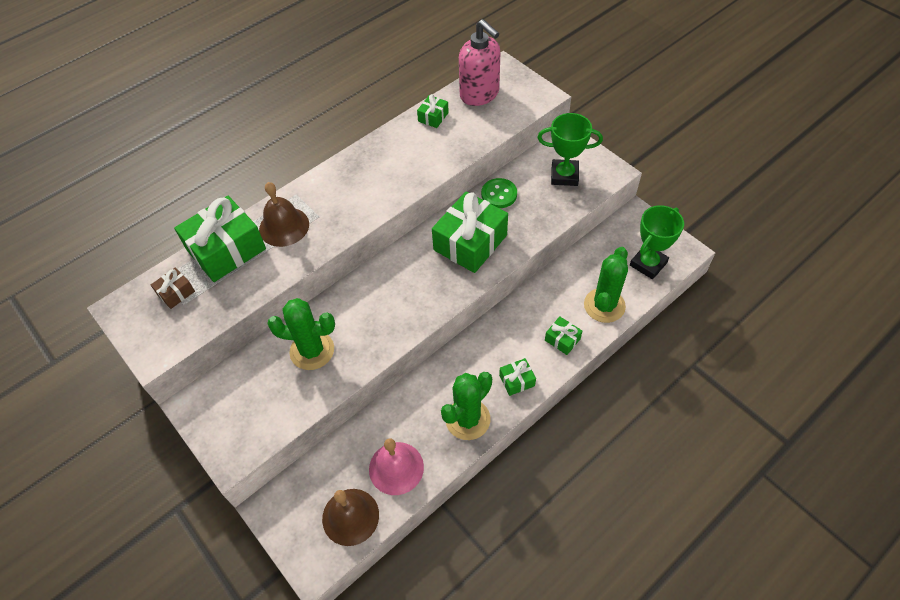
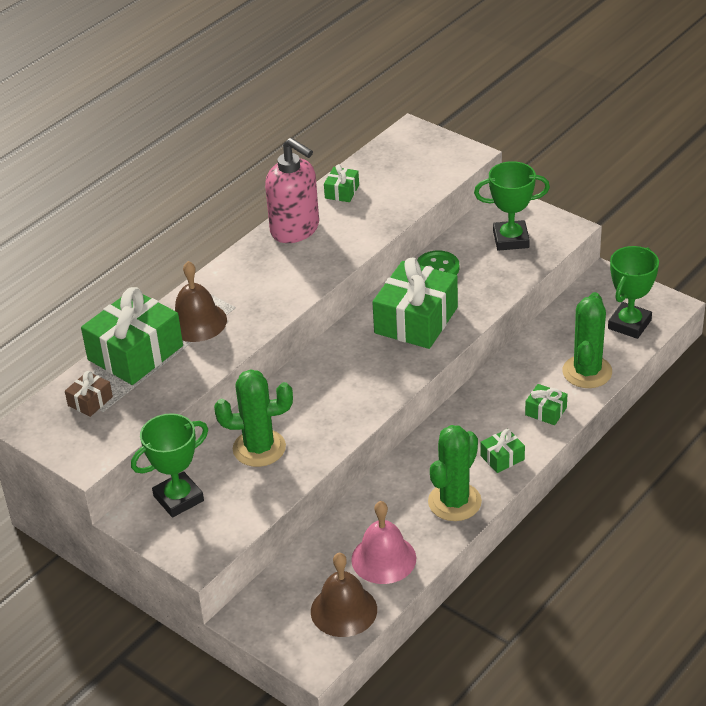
camera: 10 degrees left, 15 degrees down
pink soap dispenser [459,19,500,106] -> pink soap dispenser moved to [265,138,319,243]
none -> green trophy [131,413,208,517]

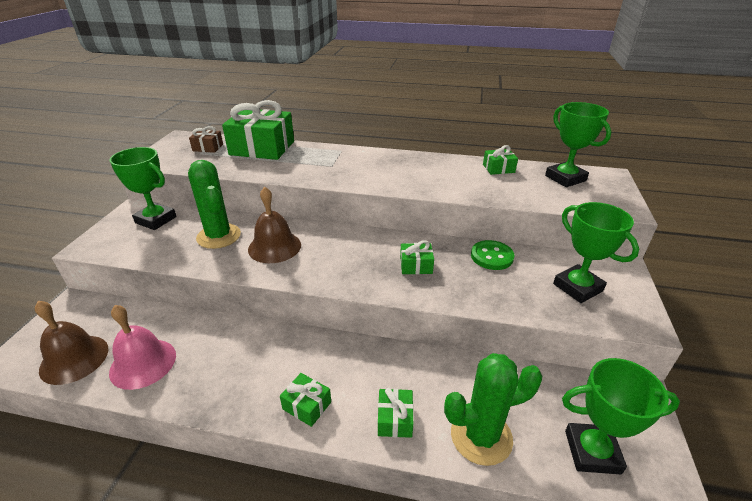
camera: 60 degrees right, 5 degrees down
brown bell [175,261,227,342] -> brown bell moved to [248,187,301,263]
pink soap dispenser [265,138,319,243] -> none
green gift [372,257,458,349] -> green gift [400,240,434,274], size x0.46
green cactus [428,425,482,521] -> none
none -> green trophy [545,102,611,187]

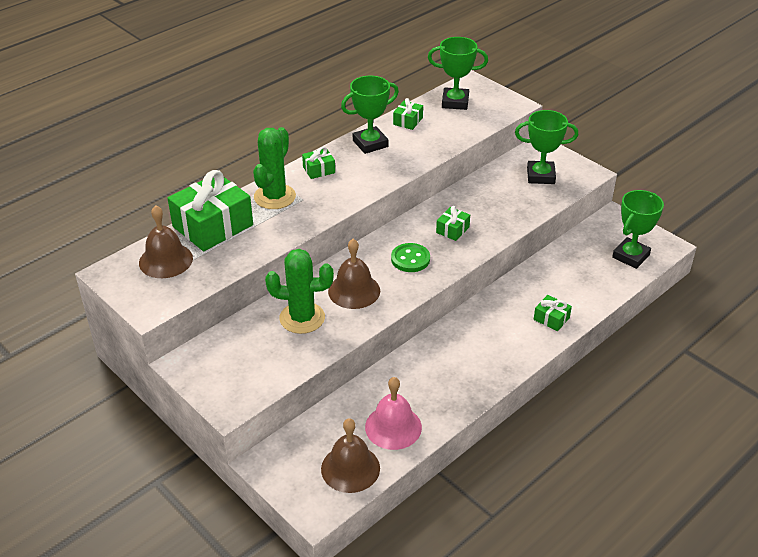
camera: 55 degrees left, 5 degrees up
green trophy [110,147,177,230] -> green trophy moved to [341,75,399,154]
brown gift [189,126,223,153] -> brown bell [139,205,193,278]
green gift [280,373,331,427] -> green gift moved to [302,147,335,179]
green cactus [444,353,542,466] -> green cactus moved to [253,127,296,209]
green button [471,240,514,270] -> green button moved to [391,243,430,272]

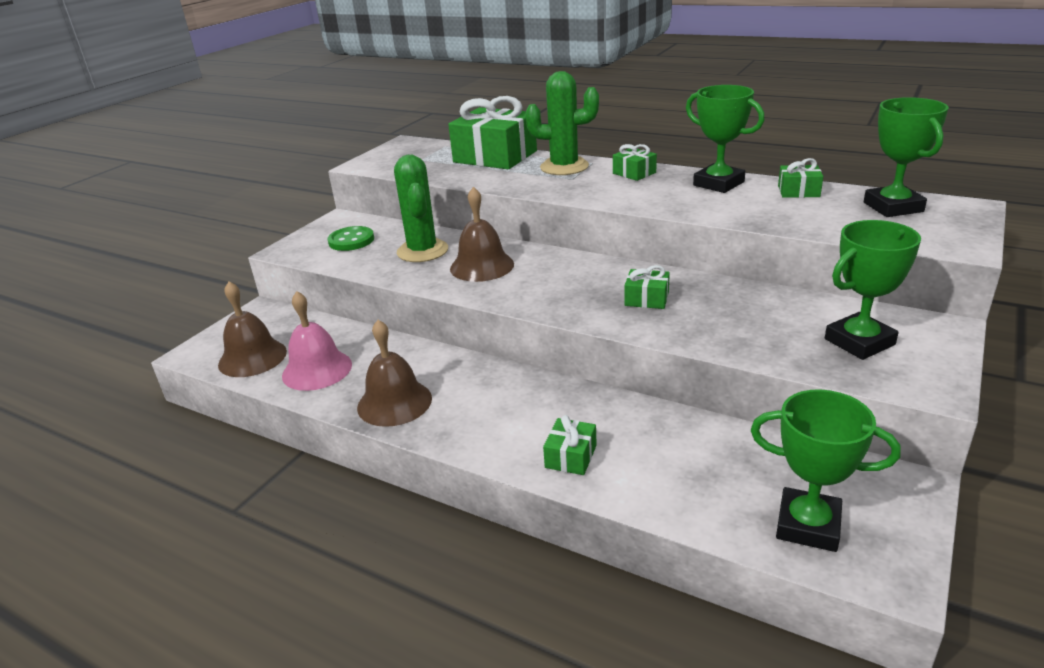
camera: 75 degrees right, 10 degrees down
brown bell [139,205,193,278] -> brown bell moved to [357,320,432,427]
green button [391,243,430,272] -> green button moved to [327,226,374,251]
green trophy [515,110,578,184] -> green trophy turned 75 degrees clockwise [825,220,921,360]

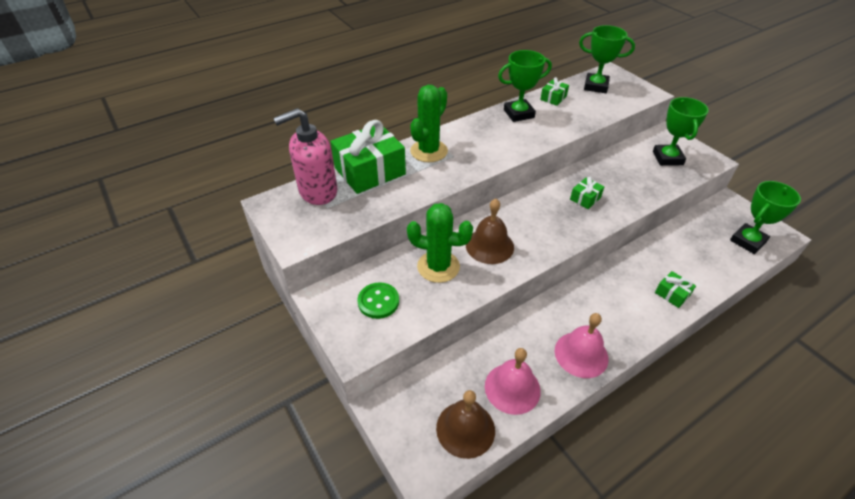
camera: 65 degrees left, 15 degrees up
brown bell [357,320,432,427] -> pink bell [555,313,608,378]
green gift [613,144,657,181] -> none
none -> pink soap dispenser [273,108,338,205]

